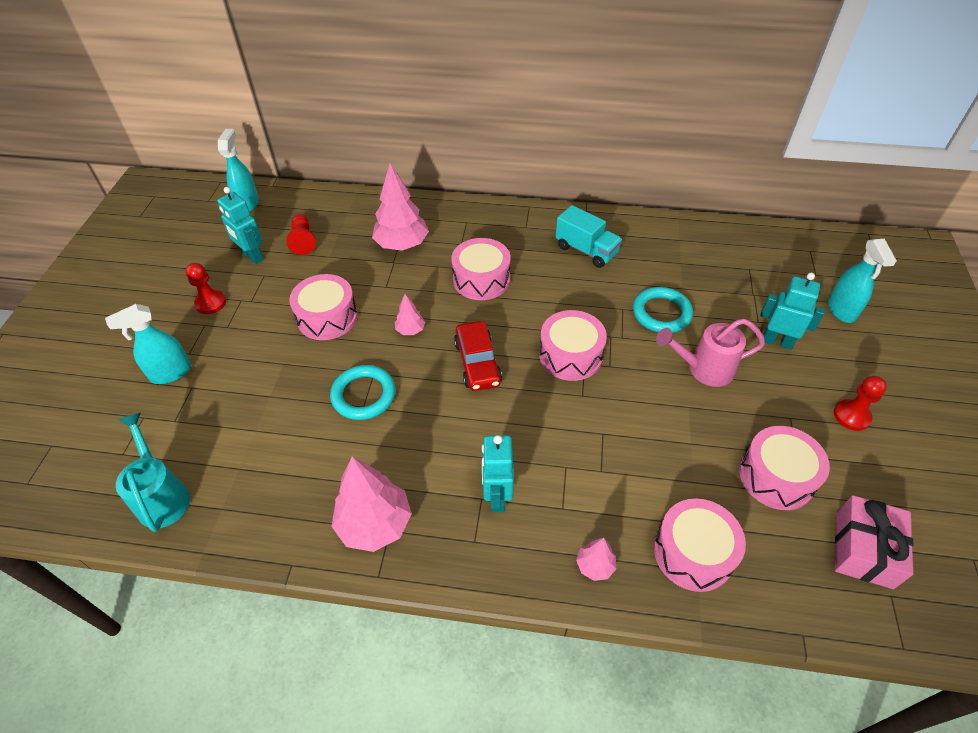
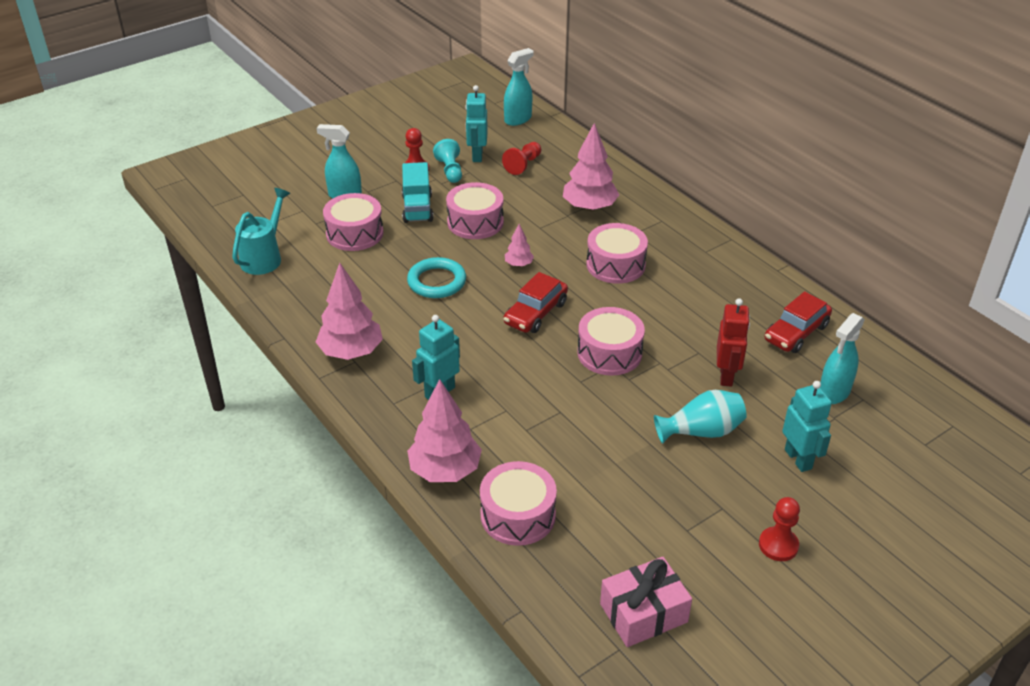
camera: 45 degrees right, 10 degrees down
turquoise truck [556,205,622,268] -> turquoise truck moved to [402,162,433,223]
pink tree [576,538,616,581] -> pink tree [407,379,482,482], size x2.03
turquoise ring [633,287,693,333] -> red robot [717,298,750,387]
pink watering can [656,318,765,387] -> turquoise vase [654,390,747,444]
pink drum [739,426,830,510] -> pink drum moved to [323,193,384,251]
turquoise spray bottle [828,239,897,323] -> turquoise spray bottle moved to [820,313,865,404]
none -> turquoise pawn [433,139,462,183]
none -> red car [765,291,832,353]

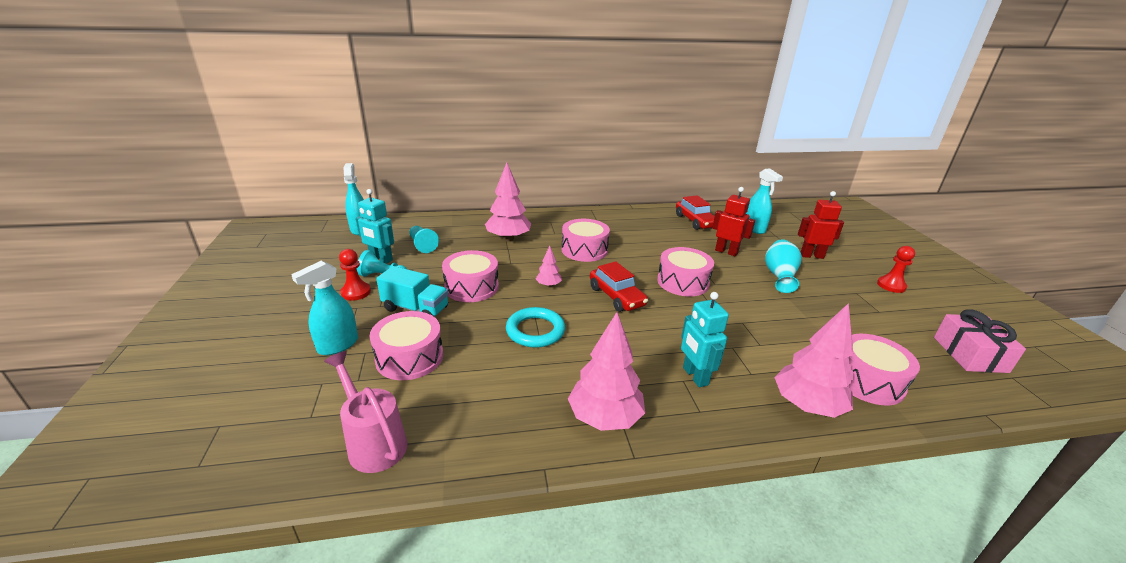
camera: 65 degrees left, 10 degrees down
turquoise watering can [232,188,290,275] -> pink watering can [324,351,407,473]
red pawn [502,142,541,175] -> turquoise pawn [409,226,439,253]
turquoise robot [782,381,832,472] -> red robot [798,191,844,259]

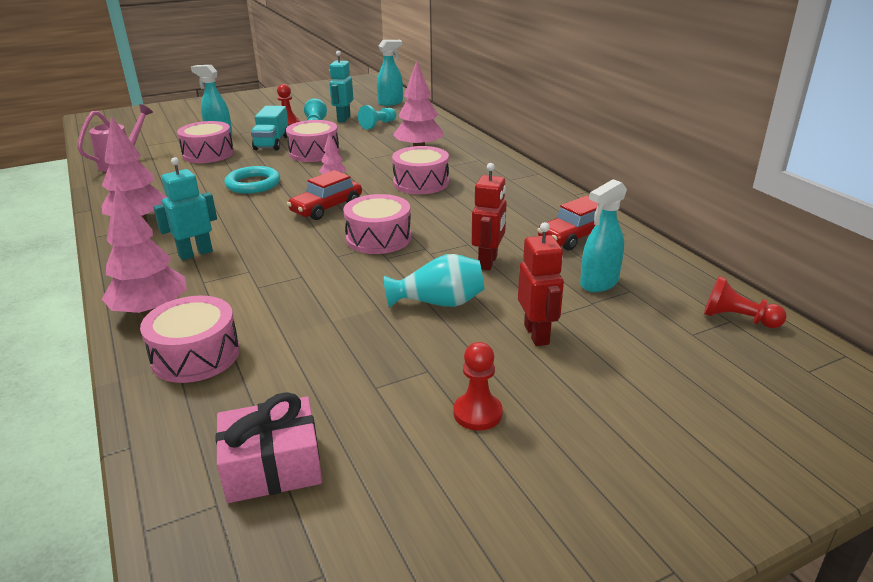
camera: 75 degrees right, 0 degrees up
none -> red pawn [704,276,787,328]

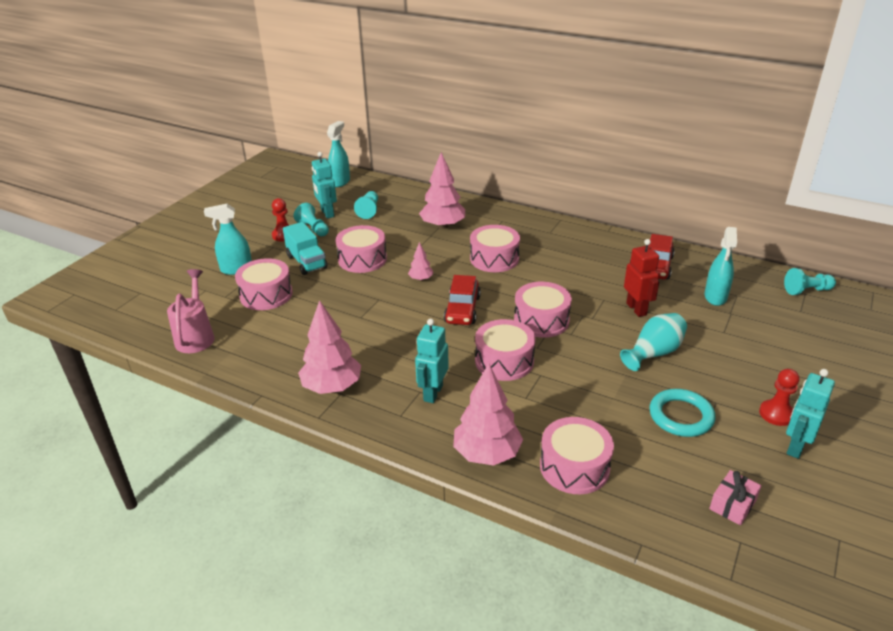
camera: 35 degrees left, 5 degrees up
pink gift [216,392,322,503] -> pink gift [709,470,761,525], size x0.64
turquoise ring [225,166,280,194] -> turquoise ring moved to [649,389,715,437]
red robot [518,222,564,346] -> none
red pawn [704,276,787,328] -> turquoise pawn [784,268,836,295]
none -> pink drum [475,319,536,381]
none -> turquoise robot [786,369,835,459]

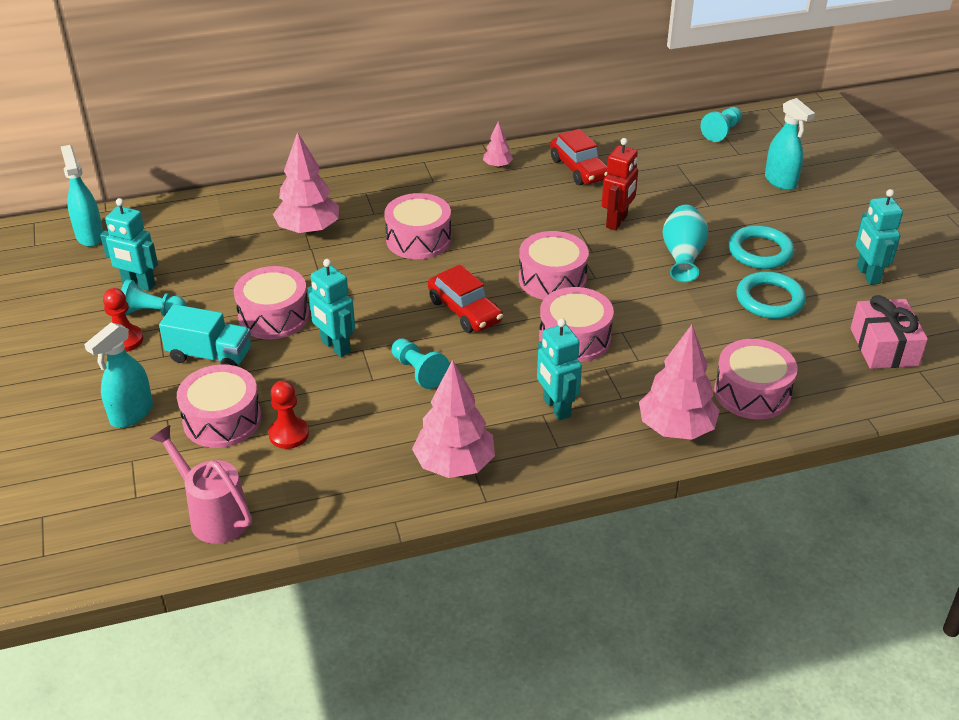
camera: 45 degrees left, 5 degrees up
turquoise pawn [354,191,378,219] -> turquoise pawn moved to [391,338,449,389]
pink tree [408,242,433,281] -> pink tree moved to [483,121,513,168]
red robot [624,239,659,317] -> red robot turned 90 degrees clockwise [602,138,638,230]
turquoise spray bottle [704,227,737,306] -> turquoise spray bottle moved to [765,98,815,190]
pink gift [709,470,761,525] -> pink gift [851,295,928,369], size x1.57
red pawn [759,369,799,426] -> red pawn moved to [268,381,309,449]
none -> turquoise robot [307,259,355,357]
none -> turquoise ring [728,225,794,269]

